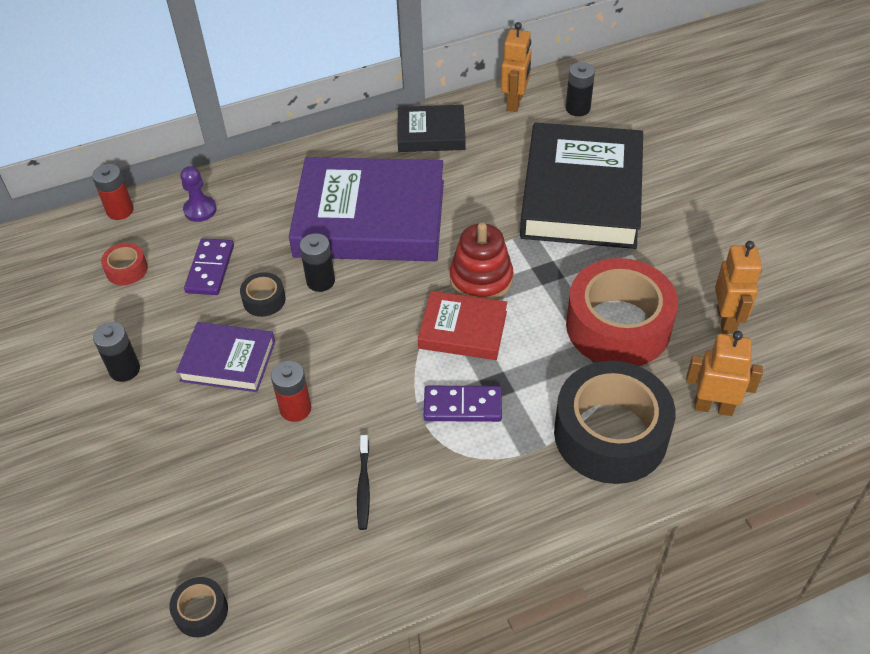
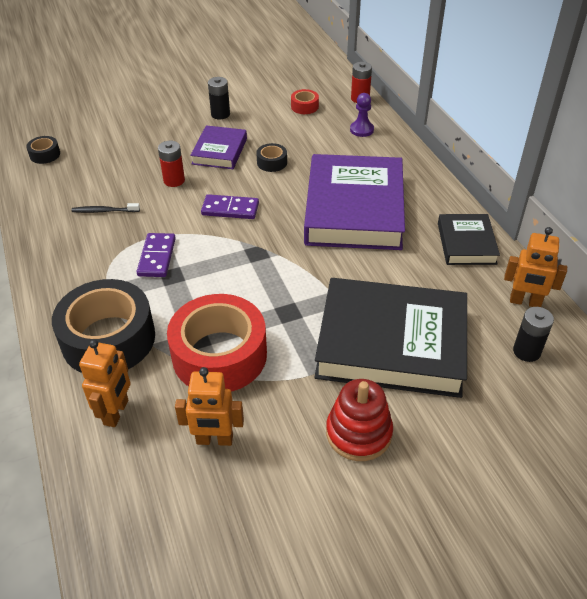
camera: 90 degrees right, 5 degrees down
purple domino [184,238,234,295] -> purple domino moved to [201,194,259,219]
black battery [300,233,335,292] -> none
red book [418,291,507,360] -> none
red stacking toy [450,222,513,300] -> red stacking toy moved to [326,379,393,461]

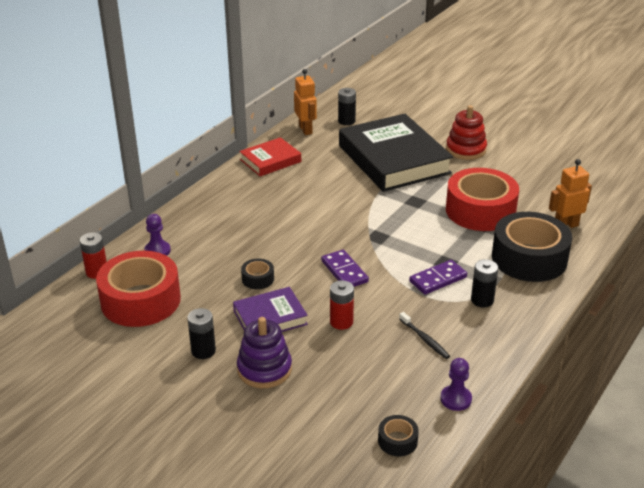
camera: 125 degrees left, 10 degrees down
orange robot [175,367,244,446] -> none
red tape [291,89,319,114] -> red tape [96,251,181,327], size x2.37
purple book [304,154,405,250] -> none
black book [438,214,500,265] -> red book [239,137,301,176]
none -> purple stacking toy [237,317,292,388]
none -> purple pawn [440,358,472,411]
none -> black battery [471,259,498,308]

